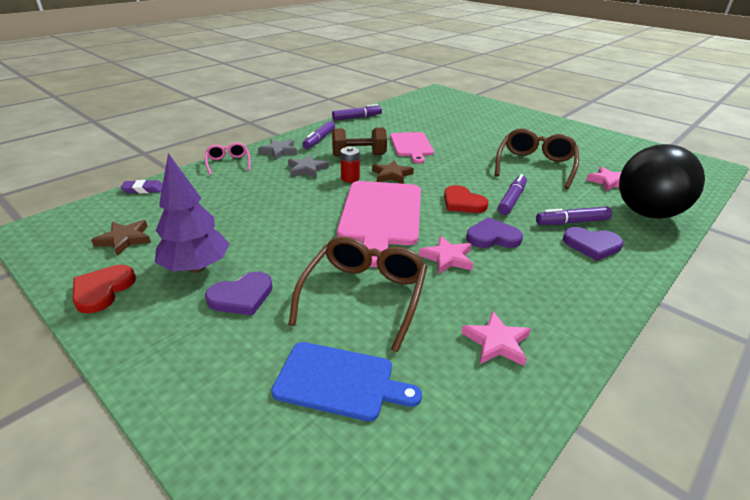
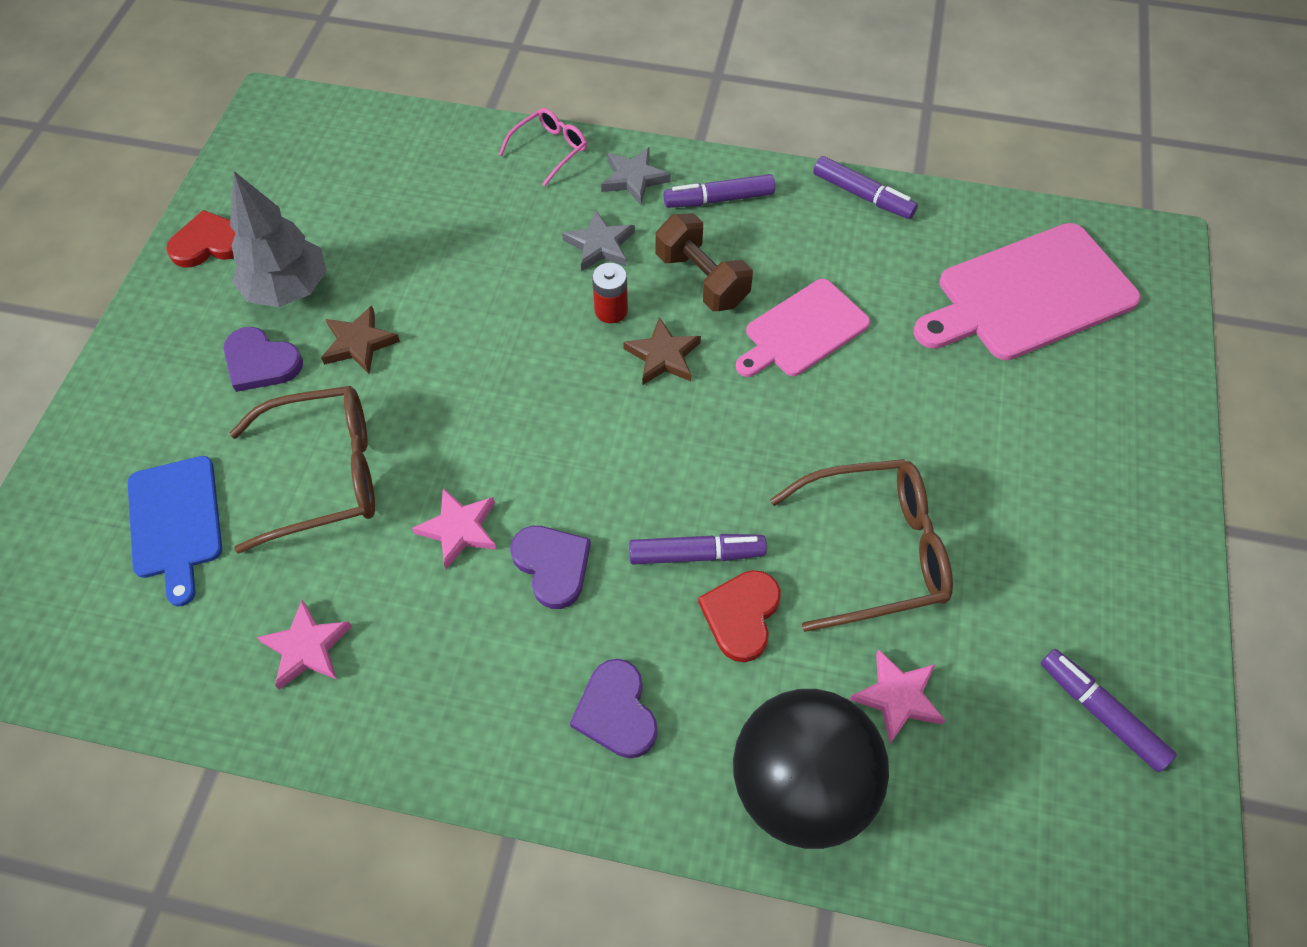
camera: 60 degrees right, 25 degrees up
brown star [91,220,151,256] -> brown star moved to [321,306,400,374]
purple eraser [120,180,163,193] -> none
purple tree [155,153,230,273] -> grey tree [230,171,327,307]
pink cutting board [337,181,421,267] -> pink cutting board moved to [914,223,1141,360]
red heart [444,185,489,213] -> red heart moved to [698,570,781,662]
purple marker [536,206,612,225] -> purple marker moved to [1041,649,1177,772]

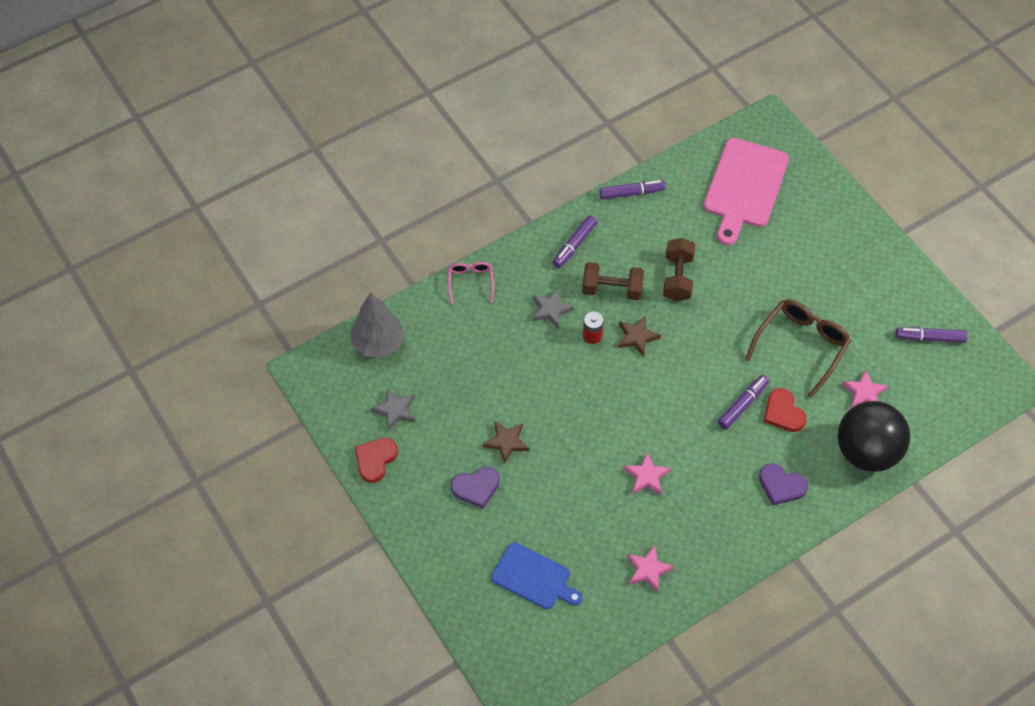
camera: 45 degrees left, 0 degrees up
grey tree [230,171,327,307] -> grey tree moved to [351,293,405,358]
brown glasses [230,386,375,554] -> none
purple heart [510,526,591,609] -> none
grey star [601,147,671,205] -> grey star moved to [371,388,415,431]
pink cutting board [736,279,870,377] -> brown dumbbell [663,238,695,302]

